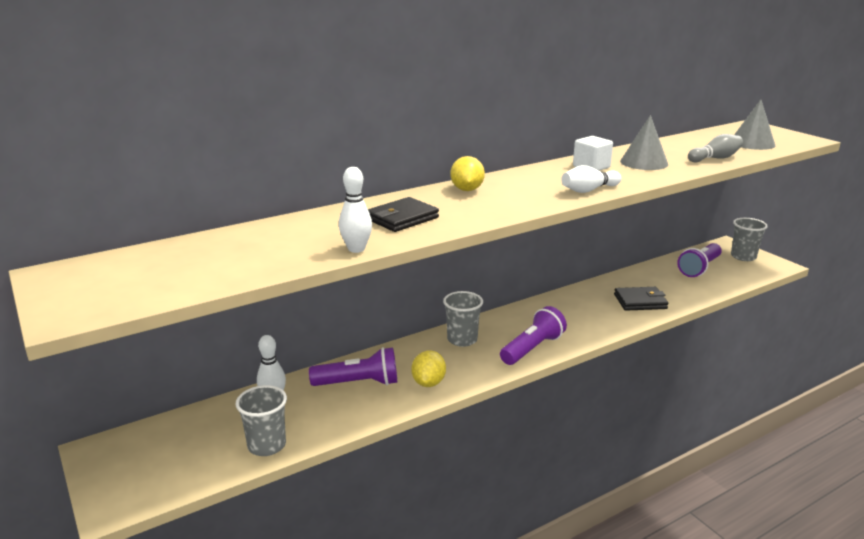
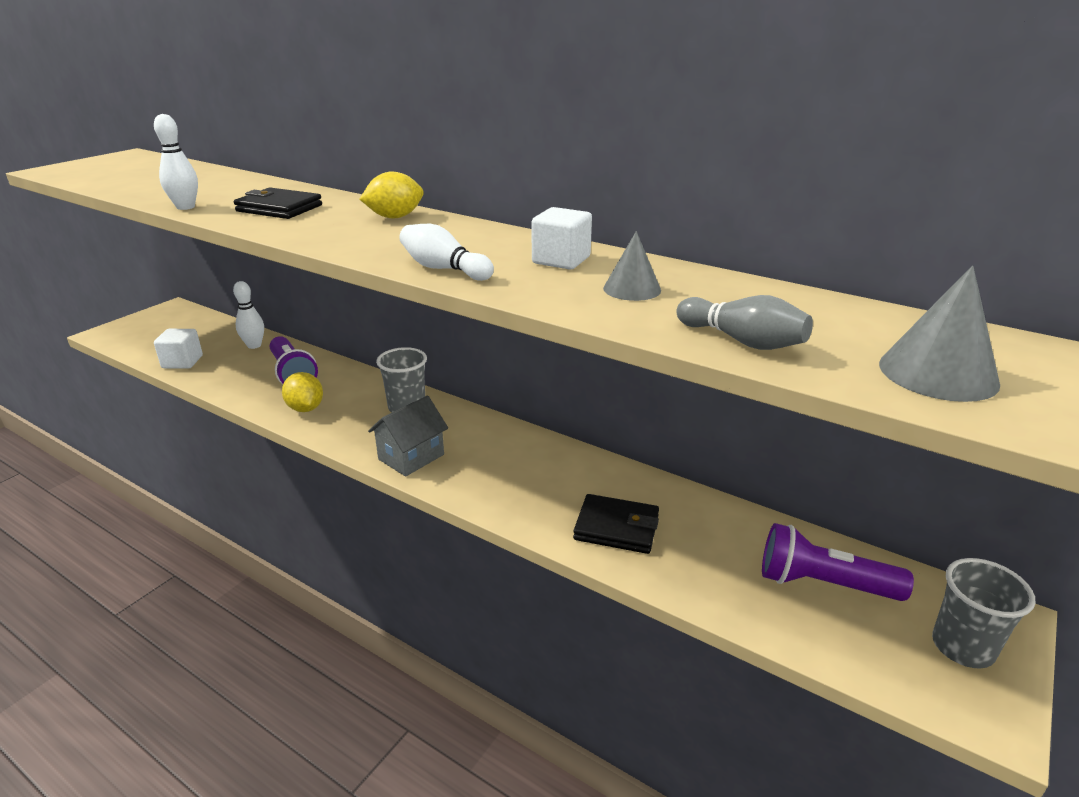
camera: 65 degrees right, 5 degrees up
grey cup [235,385,287,456] -> white cube [154,329,203,369]
yellow lemon [412,350,446,387] -> yellow lemon turned 75 degrees clockwise [282,372,323,412]
purple flashlight [500,306,567,365] -> grey house [368,396,448,477]
black wallet [614,287,668,311] -> black wallet turned 45 degrees counterclockwise [573,494,659,554]
grey cone [620,115,668,170] -> grey cone [603,231,661,301], size x0.66

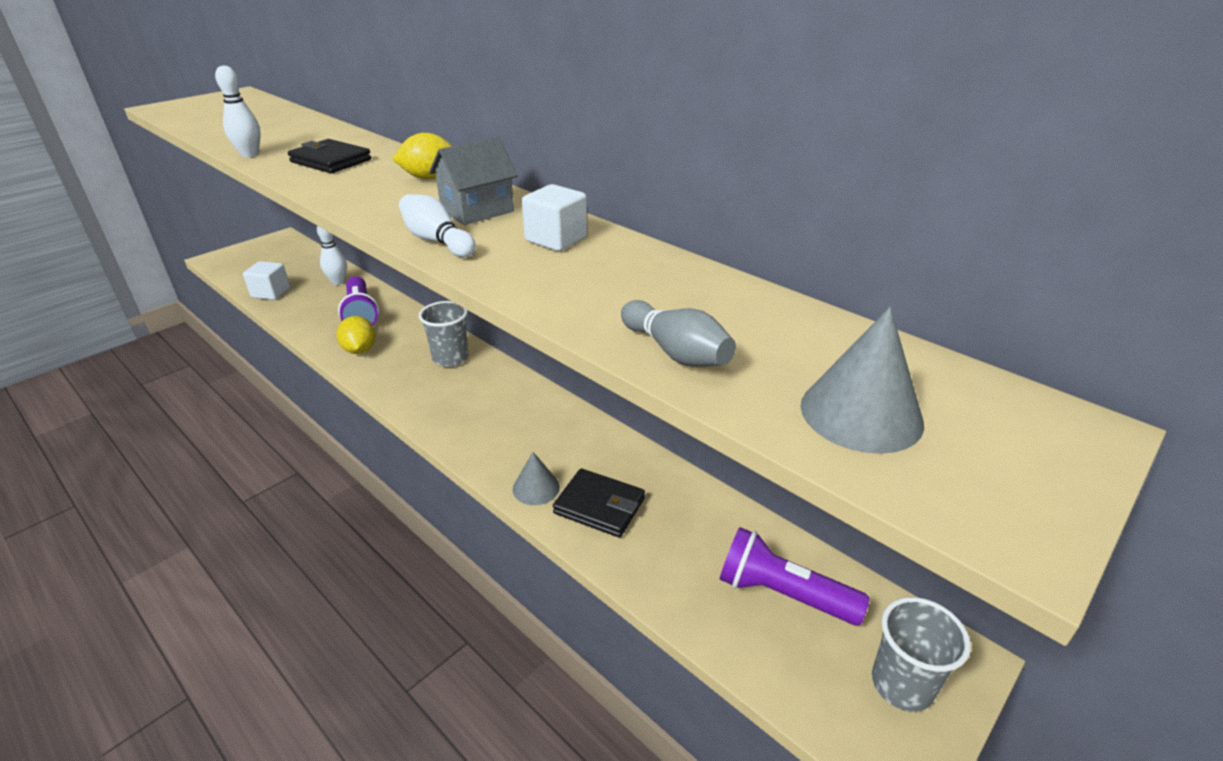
camera: 10 degrees right, 5 degrees up
grey house [368,396,448,477] -> grey house moved to [429,137,518,225]
grey cone [603,231,661,301] -> grey cone moved to [513,452,560,505]

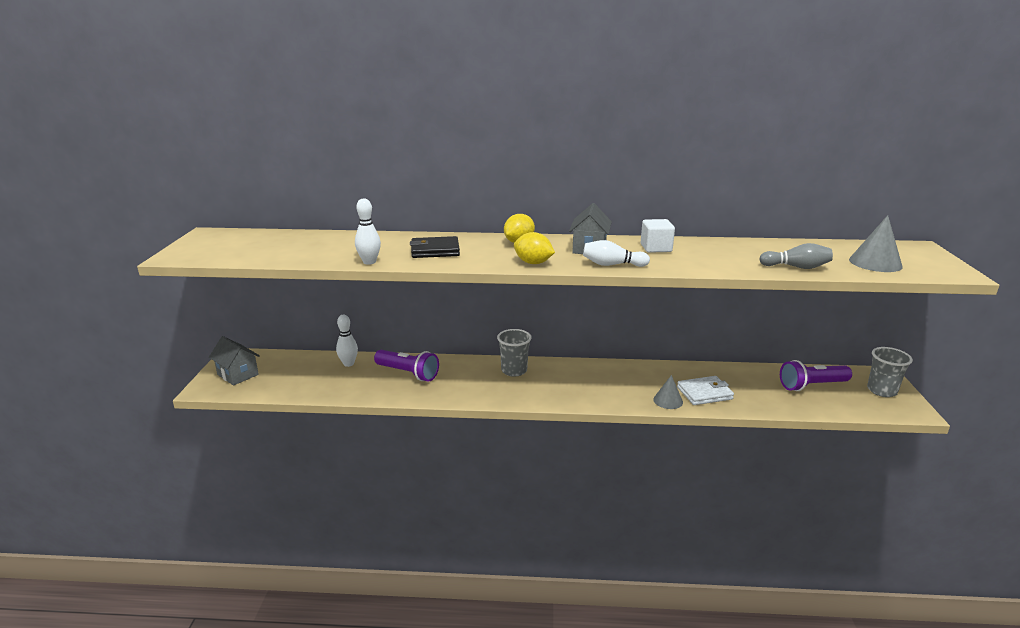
camera: 40 degrees left, 10 degrees down
white cube [243,261,290,300] -> none
yellow lemon [337,316,376,354] -> yellow lemon moved to [514,232,555,264]
black wallet [553,468,645,538] -> white wallet [677,376,734,405]
none -> grey house [209,336,260,386]

